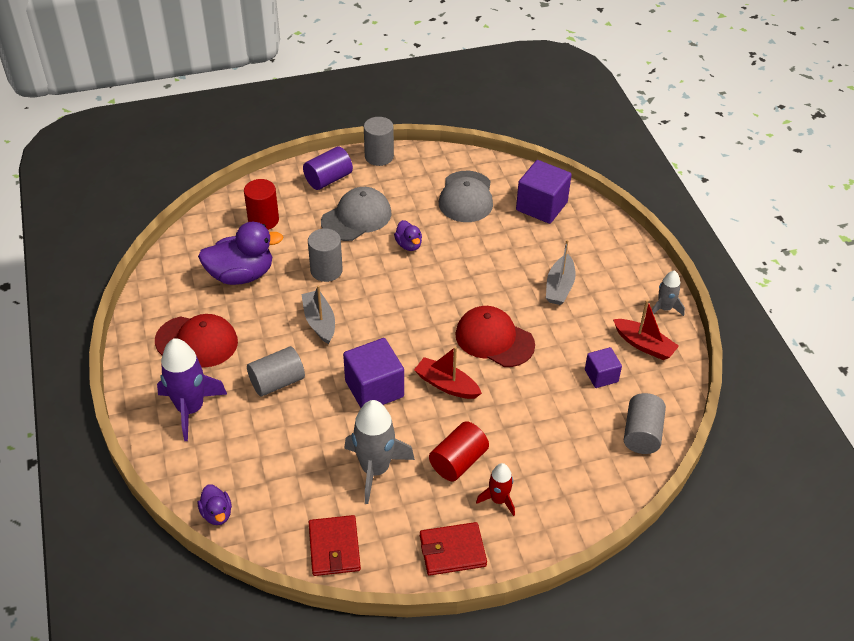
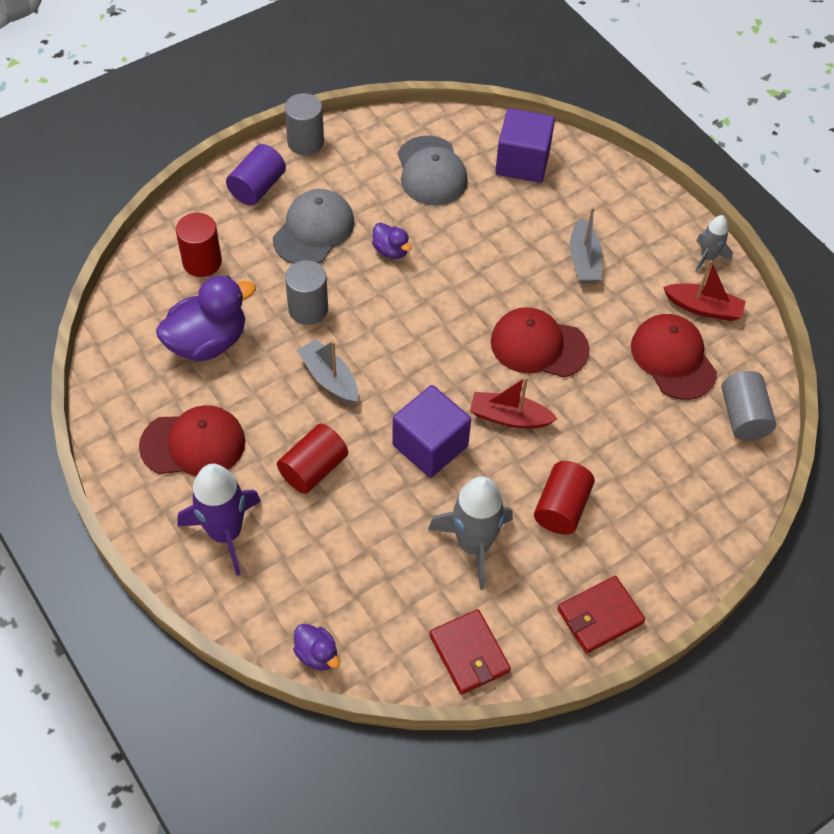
camera: 20 degrees left, 10 degrees up
grey cylinder [247,346,305,397] -> red cylinder [277,424,348,494]
red rocket [476,463,515,516] -> none
purple cube [585,347,622,388] -> red cap [631,314,717,400]

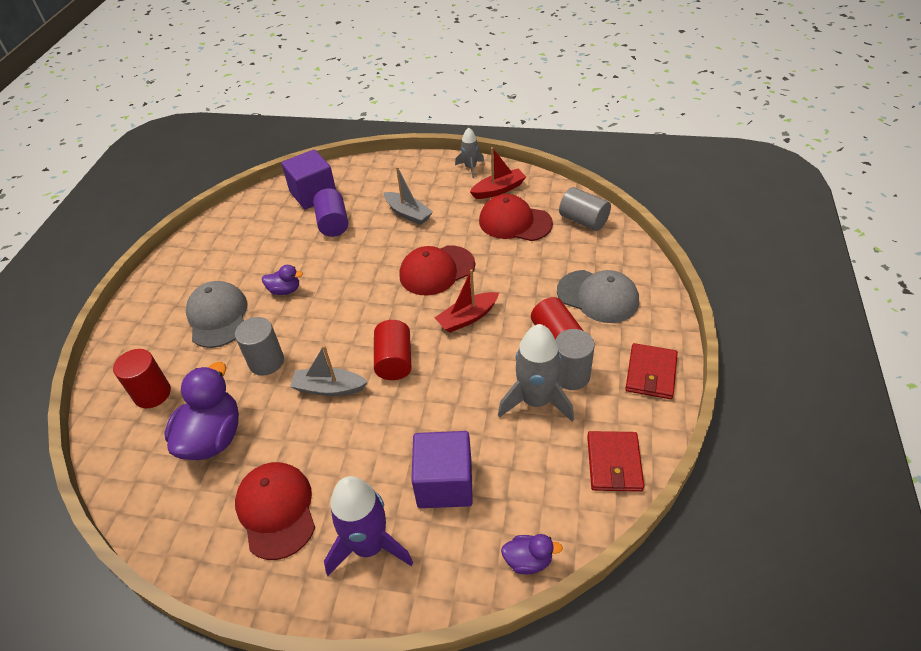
camera: 40 degrees left, 10 degrees down
red cap [139,405,245,476] -> red cap turned 60 degrees counterclockwise [235,462,315,560]
purple cylinder [226,144,286,206] -> purple cylinder moved to [313,188,348,237]
red cylinder [277,424,348,494] -> red cylinder moved to [374,320,412,380]
grey cylinder [285,93,324,155] -> grey cylinder moved to [556,329,595,390]
purple cube [392,385,471,478] -> purple cube moved to [411,431,473,508]
grey cap [398,136,468,206] -> grey cap moved to [557,270,639,323]
red wallet [429,609,511,695] -> red wallet turned 75 degrees clockwise [587,431,644,492]

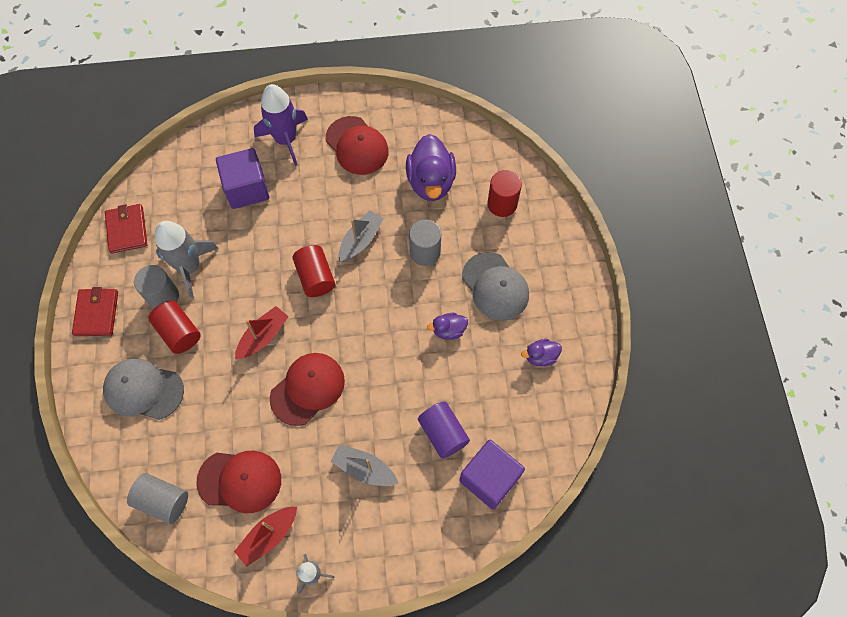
camera: 160 degrees right, 20 degrees up
grey boat [290,345,368,396] -> grey boat turned 45 degrees counterclockwise [339,210,384,262]
purple duck [501,534,563,574] -> purple duck moved to [521,339,562,367]

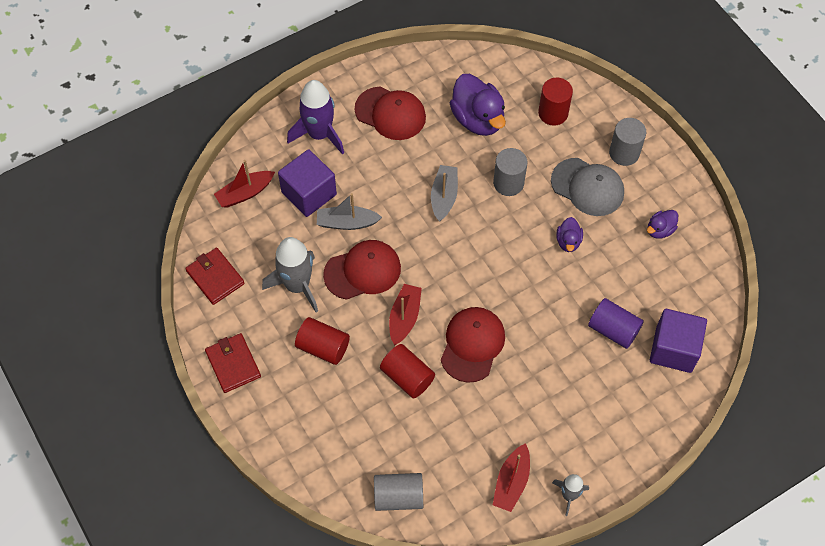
camera: 25 degrees left, 5 degrees down
grey cap [103,358,184,420] -> none
grey cylinder [134,265,179,309] -> grey cylinder moved to [609,118,646,166]
red cap [197,451,281,513] -> red cap moved to [323,240,401,300]
red cylinder [292,245,335,297] -> red cylinder moved to [380,344,435,398]
grey boat [330,444,399,486] -> grey boat moved to [317,193,382,230]
purple duck [427,313,468,340] -> purple duck turned 45 degrees counterclockwise [556,217,583,252]
none -> red boat [214,160,275,208]

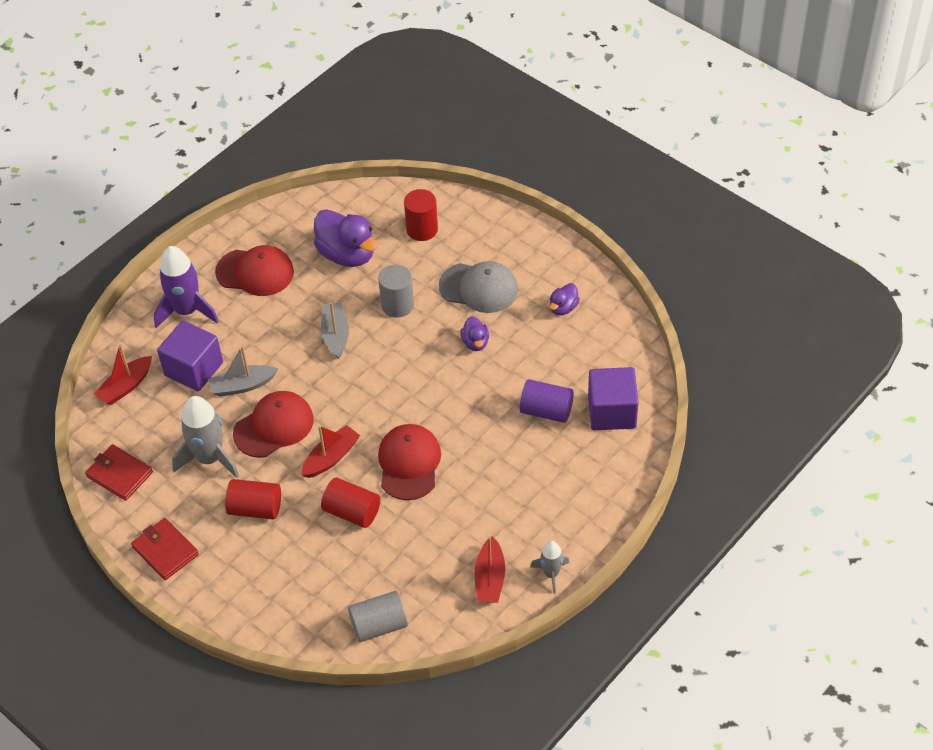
camera: 15 degrees left, 10 degrees down
red boat [389,284,422,345] -> red boat turned 45 degrees clockwise [302,425,360,478]
grey cylinder [609,118,646,166] -> none

